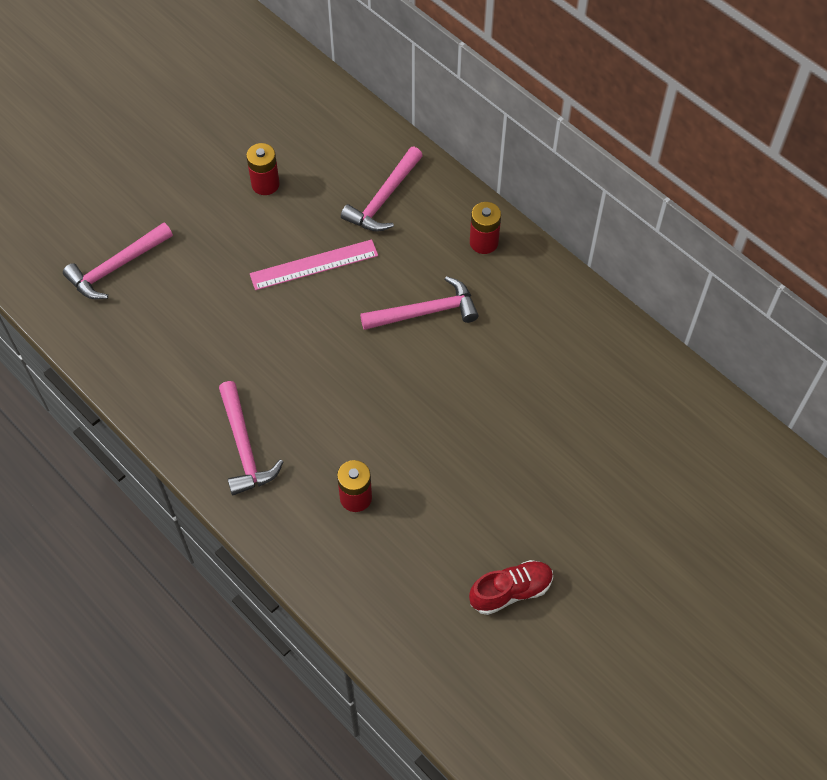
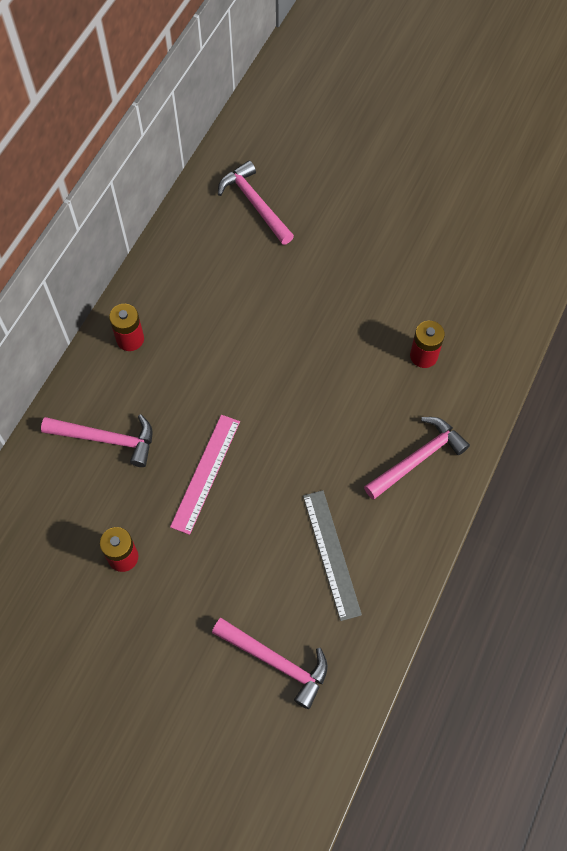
camera: 110 degrees left, 5 degrees up
pink ruler [250,239,378,290] -> pink ruler turned 60 degrees clockwise [170,415,240,535]
pink hammer [360,276,479,330] -> pink hammer moved to [218,161,294,245]
red shoe [469,560,553,615] -> none
none -> grey ruler [303,490,362,621]

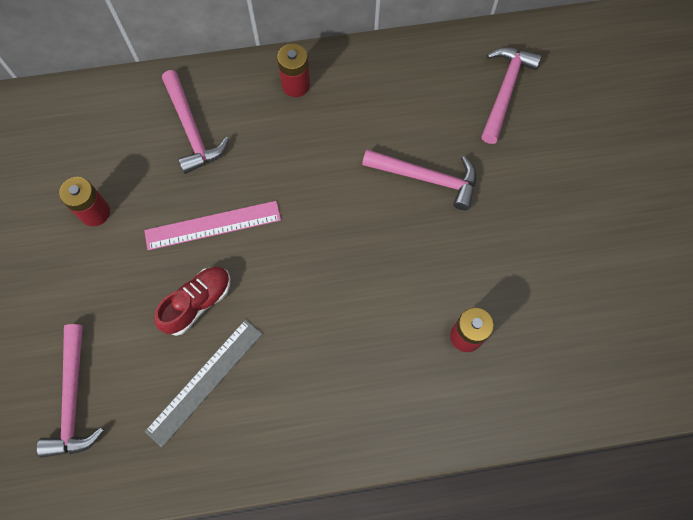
camera: 55 degrees right, 5 degrees up
pink hammer [364,417,470,500] -> pink hammer moved to [362,149,476,210]
none -> red shoe [154,267,230,336]

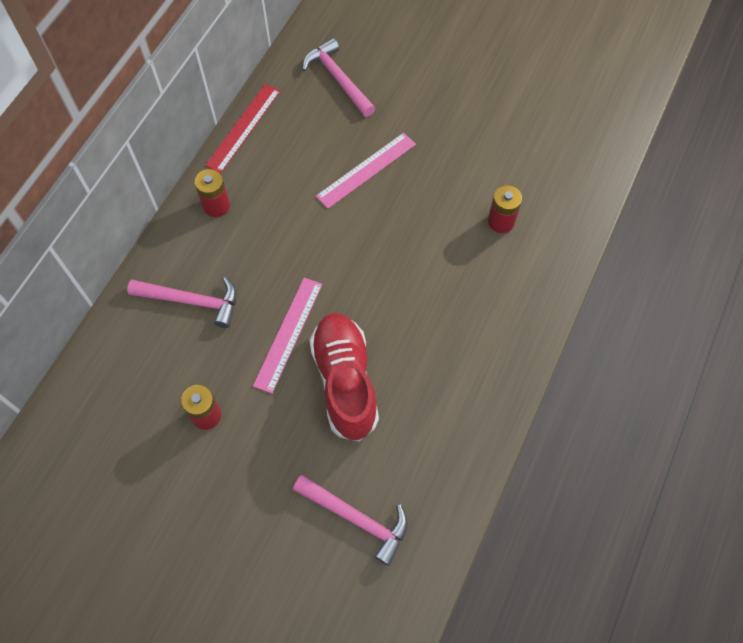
camera: 55 degrees left, 5 degrees down
grey ruler [145,319,262,447] -> none
red shoe [154,267,230,336] -> red shoe [309,313,379,441], size x1.68
pink hammer [362,149,476,210] -> pink ruler [316,133,416,209]
none -> red ruler [205,84,280,173]

